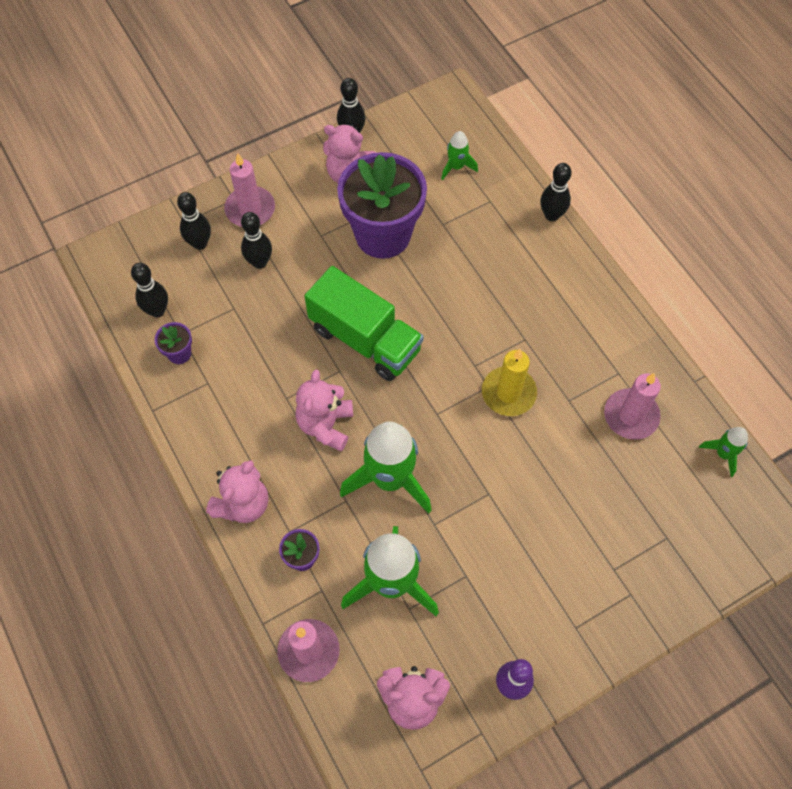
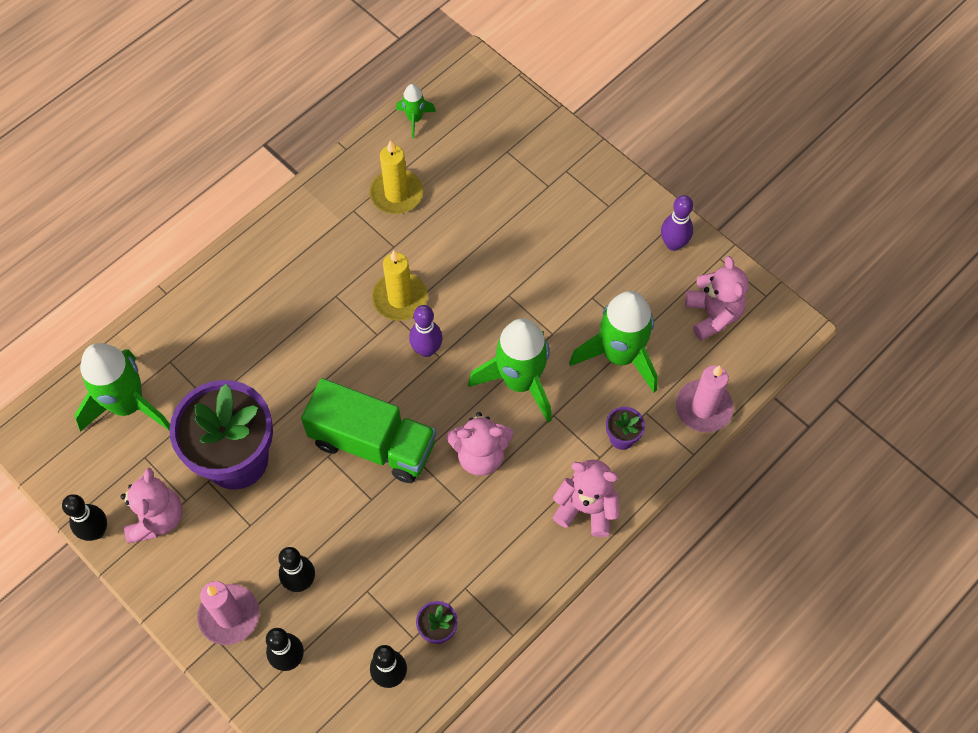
camera: 105 degrees left, 0 degrees up
green truck [305,266,423,381] -> green truck turned 90 degrees clockwise [301,378,436,483]
green rocket [441,131,478,180] -> green rocket [74,343,170,432], size x2.08
black bowling pin [540,163,572,221] -> none
pink candle [604,373,661,440] -> yellow candle [370,140,423,214]
none -> purple bowling pin [409,305,443,357]

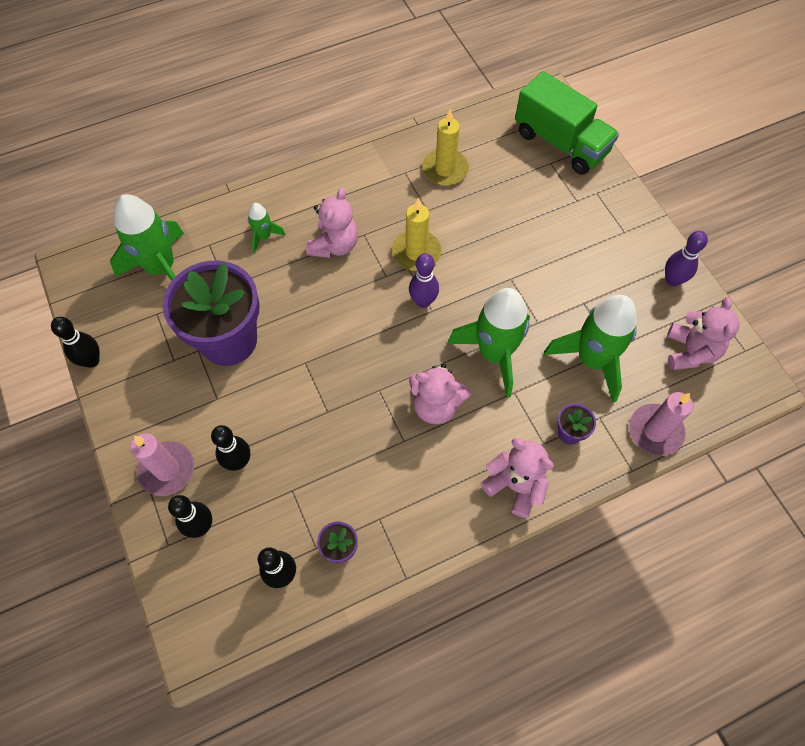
camera: 20 degrees right, 0 degrees up
pink teddy bear [121,468,182,543] -> pink teddy bear moved to [306,188,358,258]
green truck [301,378,436,483] -> green truck moved to [515,71,619,175]
green rocket [396,84,436,138] -> green rocket moved to [248,203,286,254]

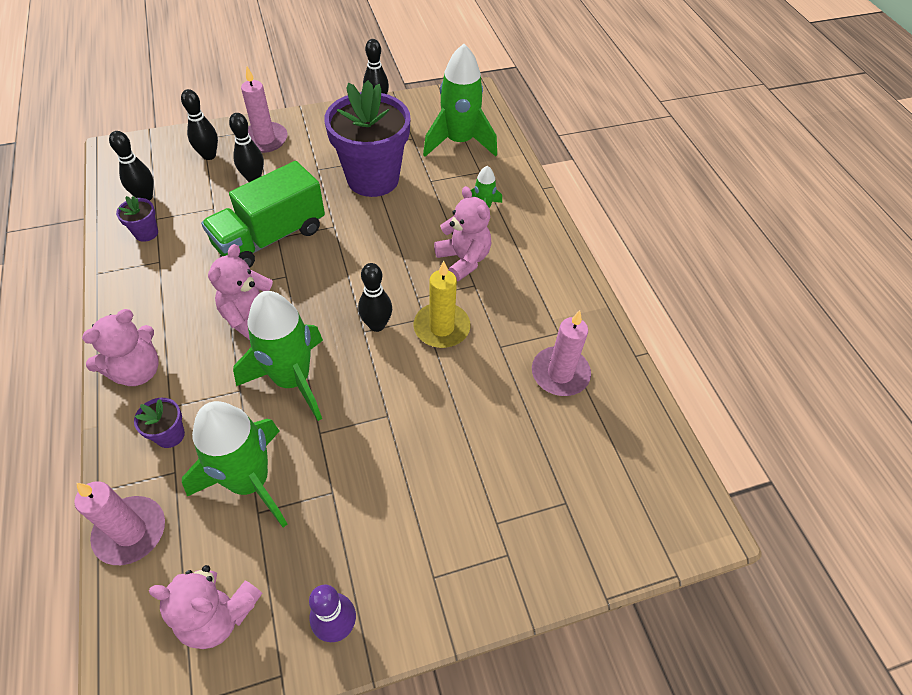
camera: 95 degrees right, 10 degrees down
pink teddy bear [306,188,358,258] -> pink teddy bear turned 150 degrees counterclockwise [434,186,491,281]
purple bowling pin [409,253,439,308] -> black bowling pin [358,263,392,332]
yellow candle [422,109,469,186] -> pink candle [532,310,591,396]
green truck [515,71,619,175] -> green truck moved to [201,161,325,267]

